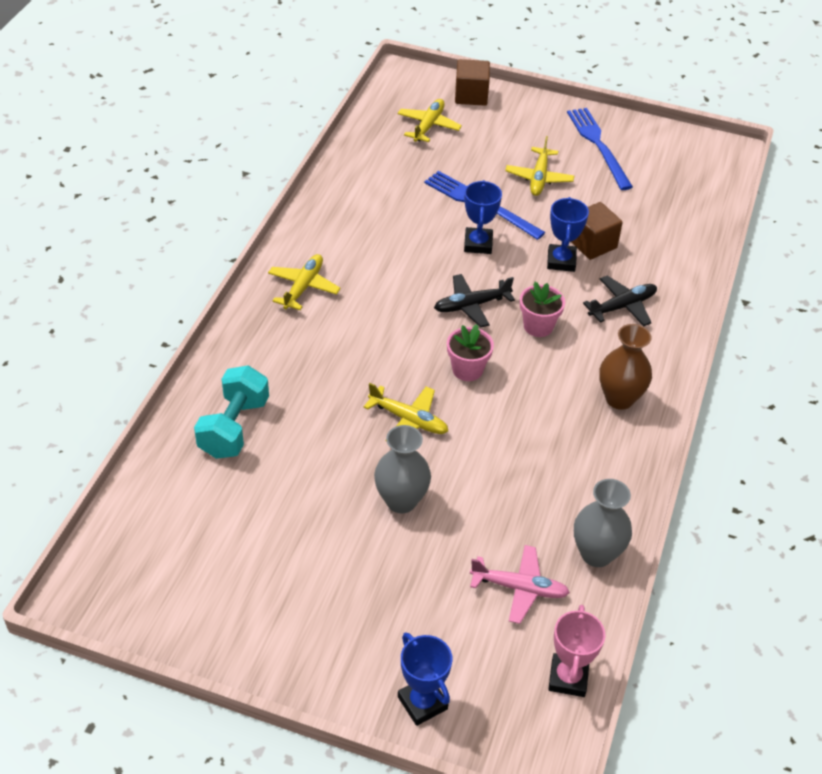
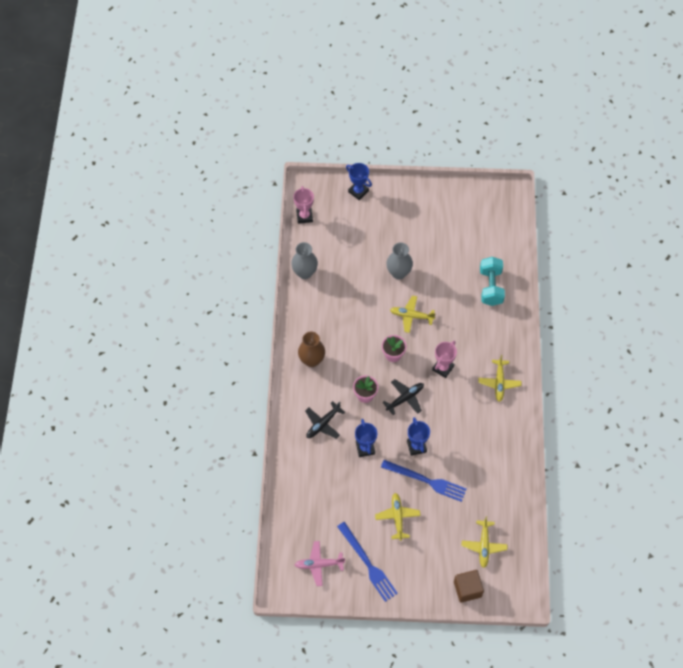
camera: 165 degrees right, 15 degrees up
pink plane [470,545,570,624] -> pink plane moved to [295,541,345,586]
brown cube [571,202,623,260] -> none
none -> pink trophy [432,341,457,378]

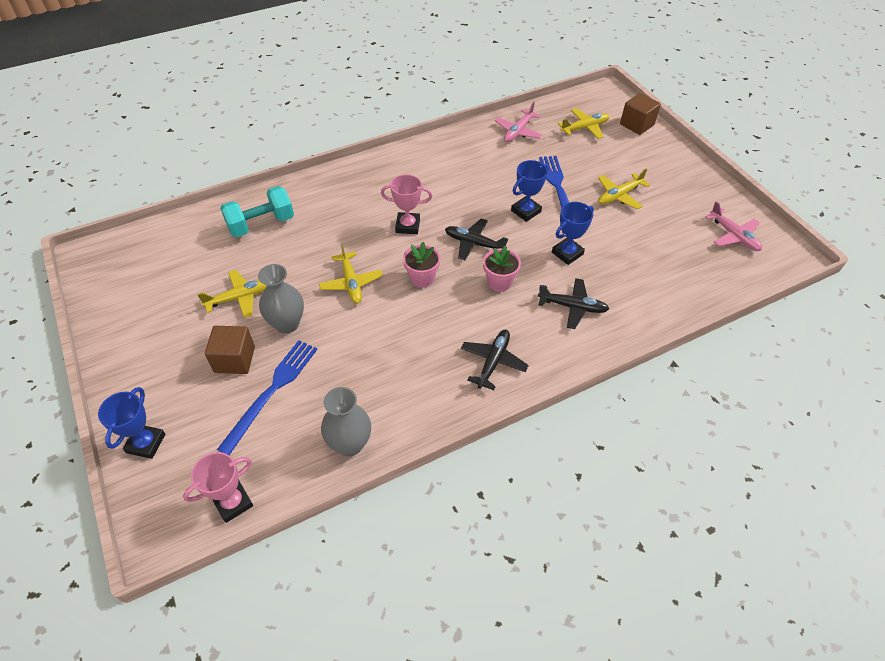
camera: 120 degrees left, 10 degrees down
brown vase [298,332,325,367] -> black plane [461,330,529,390]
blue fork [337,522,398,602] -> blue fork moved to [217,340,317,455]
yellow plane [478,355,522,402] -> yellow plane moved to [197,270,267,318]
none -> brown cube [205,326,255,374]
none -> pink plane [495,102,543,142]

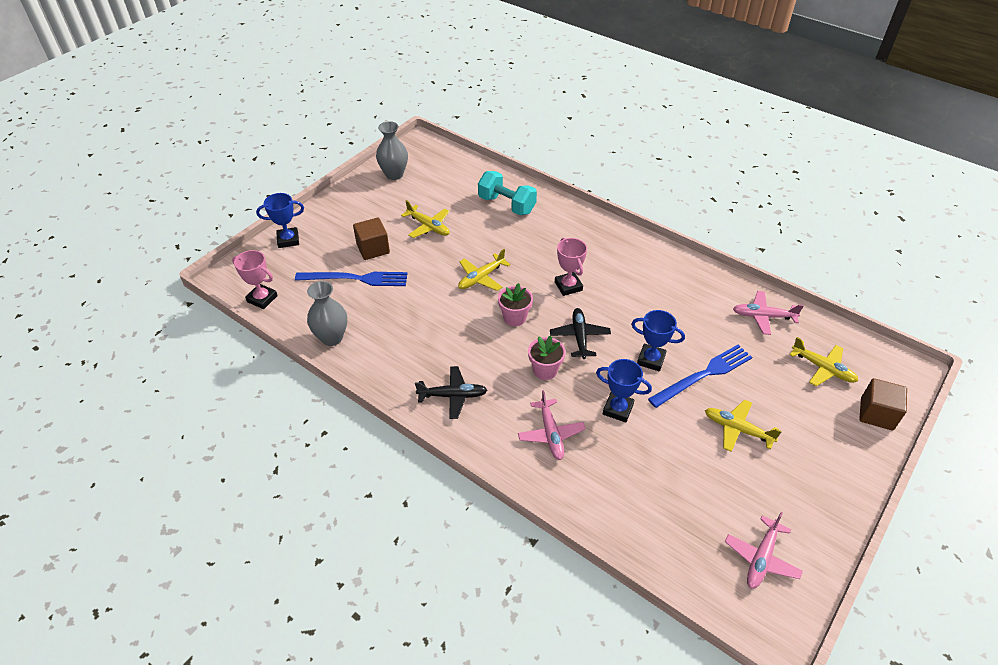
camera: 65 degrees right, 5 degrees down
grey vase [258,264,304,334] -> grey vase moved to [376,121,408,180]
black plane [538,278,609,329] -> pink plane [518,390,586,460]

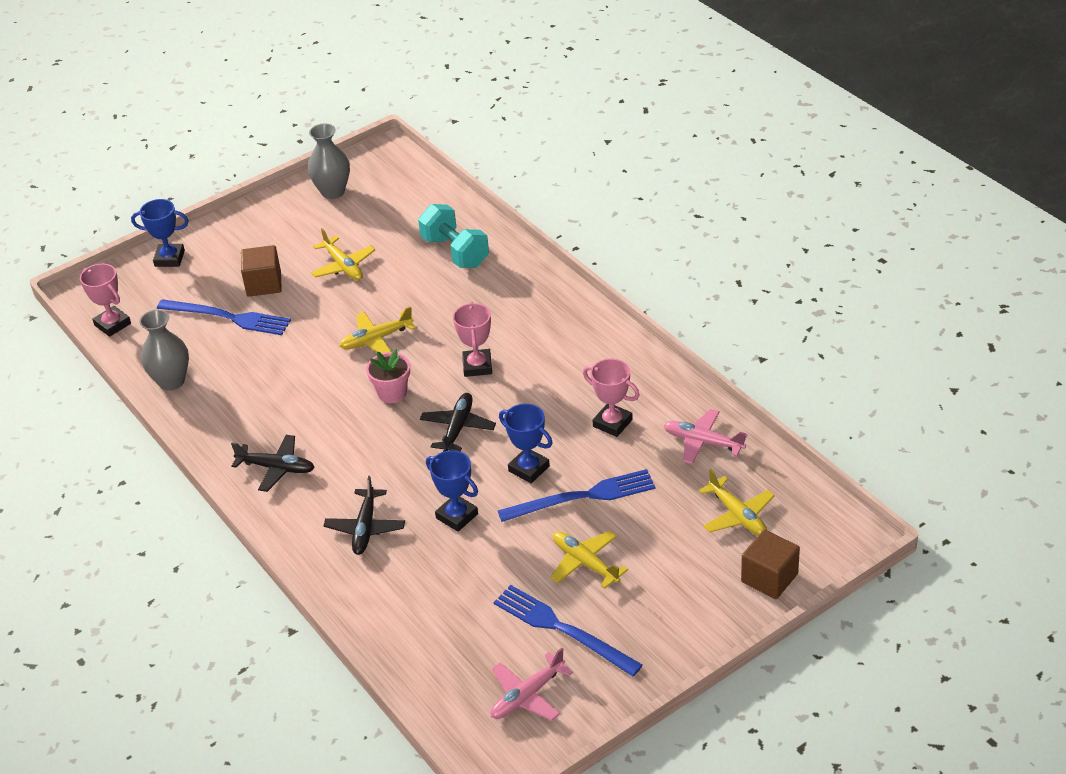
camera: 20 degrees right, 5 degrees down
pink plane [518,390,586,460] -> black plane [324,476,405,555]
pink flower pot [528,335,566,380] -> none
none -> blue fork [494,585,643,676]
none -> pink trophy [583,359,640,437]

